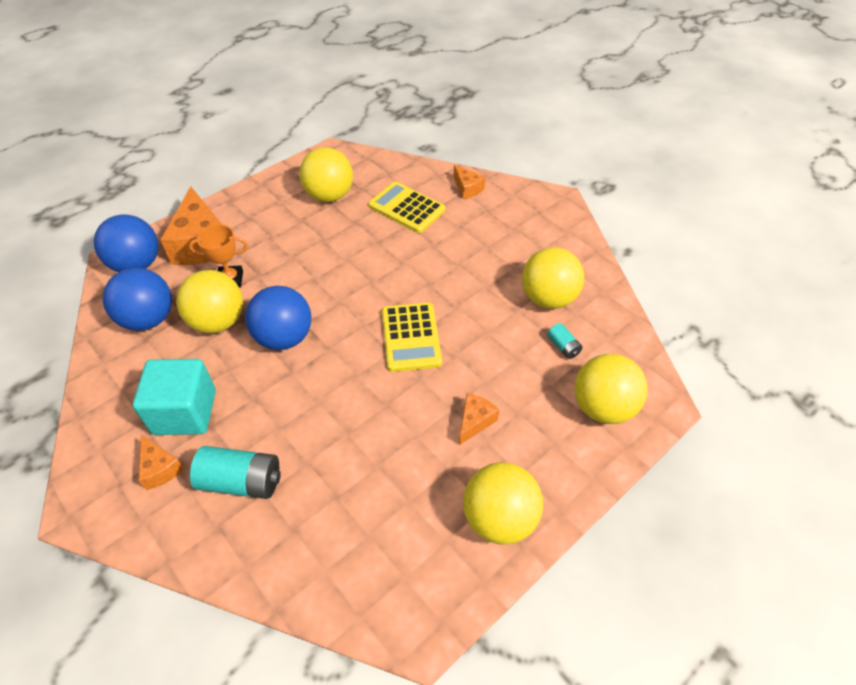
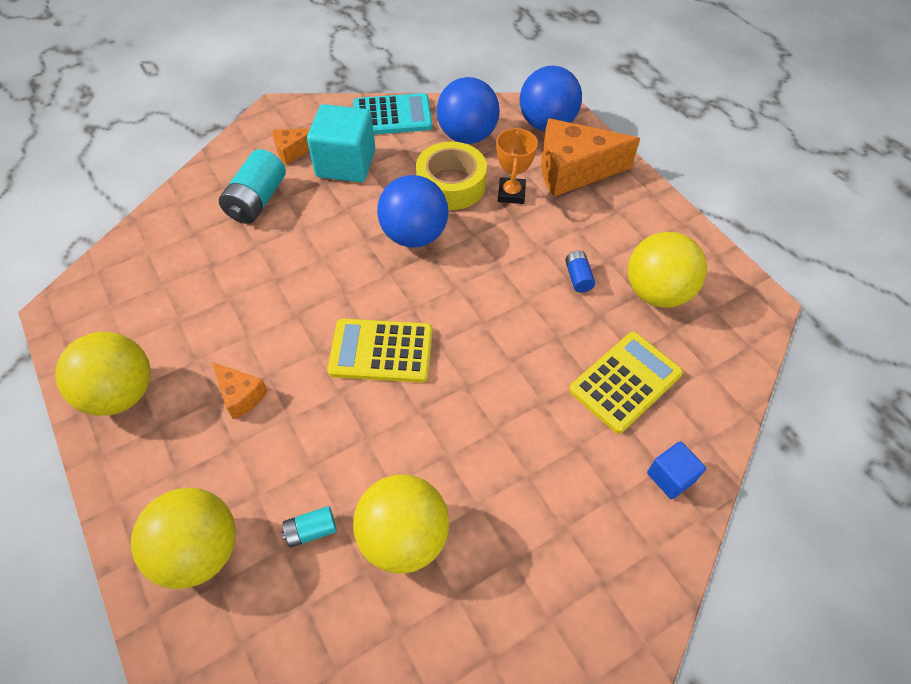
camera: 100 degrees right, 5 degrees up
yellow ball [176,270,243,333] -> yellow tape [416,142,487,210]
orange cheese [453,165,486,199] -> blue cube [647,441,706,499]
none -> turquoise calculator [353,93,432,135]
none -> blue battery [565,251,595,293]

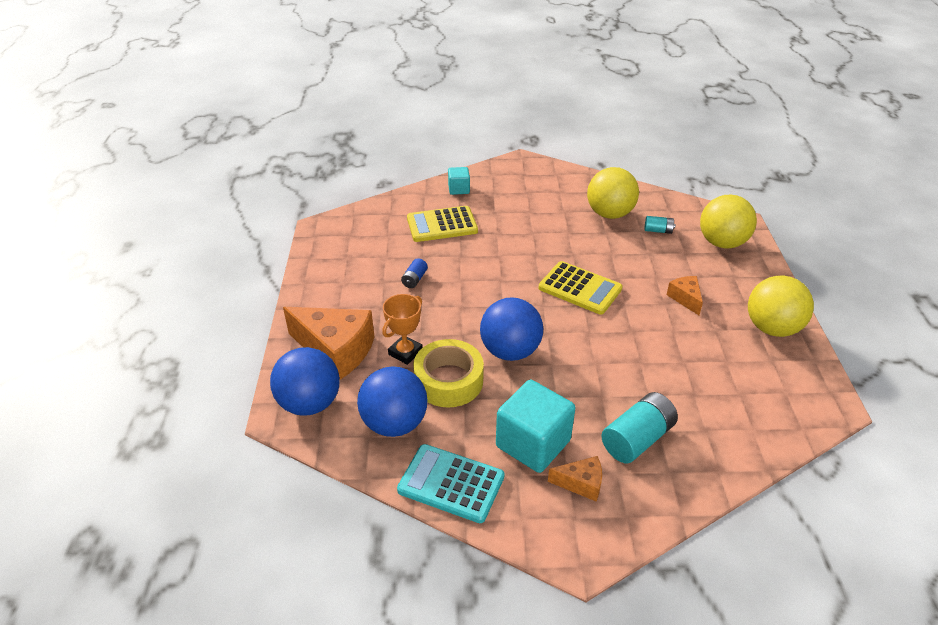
camera: 150 degrees left, 15 degrees down
yellow ball [628,232,707,308] -> none
blue cube [647,441,706,499] -> turquoise cube [448,167,470,195]

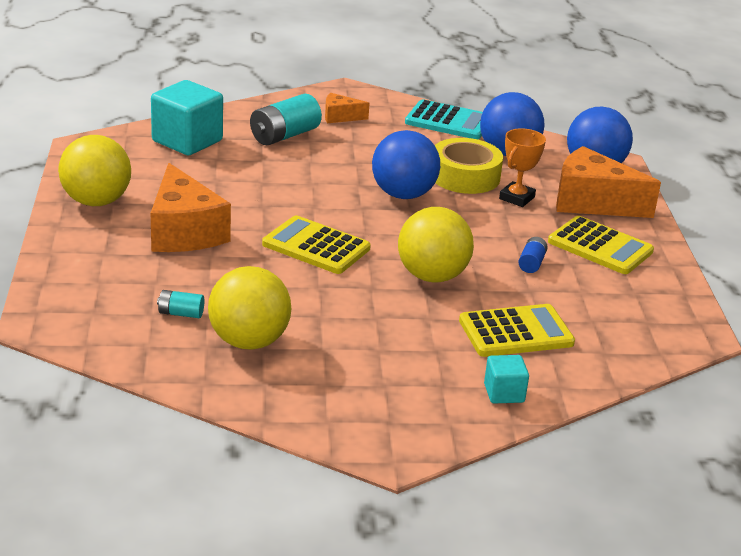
camera: 175 degrees right, 10 degrees down
turquoise cube [496,380,575,473] -> turquoise cube moved to [151,80,223,155]
orange cheese [667,276,703,315] -> orange cheese [151,163,231,252], size x2.02
yellow ball [700,195,757,249] -> yellow ball moved to [398,207,474,282]
none -> yellow calculator [548,216,654,274]

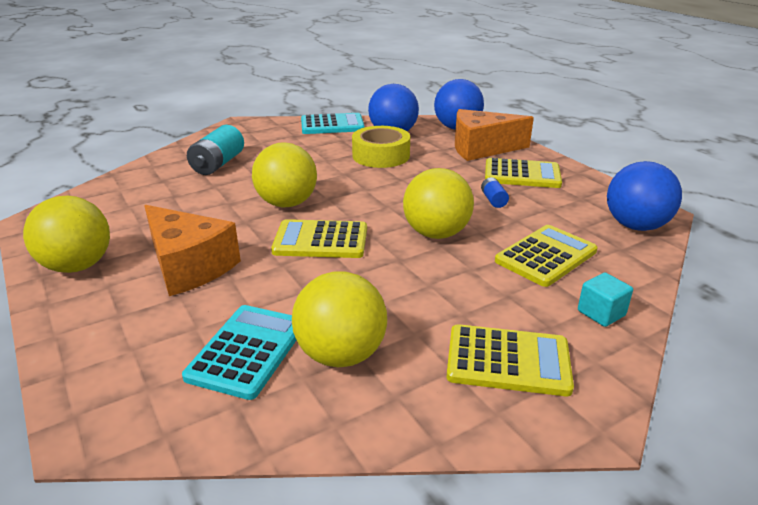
camera: 25 degrees left, 0 degrees up
turquoise cube [151,80,223,155] -> none
turquoise battery [157,290,204,318] -> turquoise calculator [182,305,296,400]
orange cheese [325,93,370,123] -> none
blue ball [372,130,440,199] -> blue ball moved to [607,161,682,231]
orange trophy [499,128,546,207] -> none
none -> yellow ball [252,142,317,207]
none -> yellow calculator [447,324,574,396]

